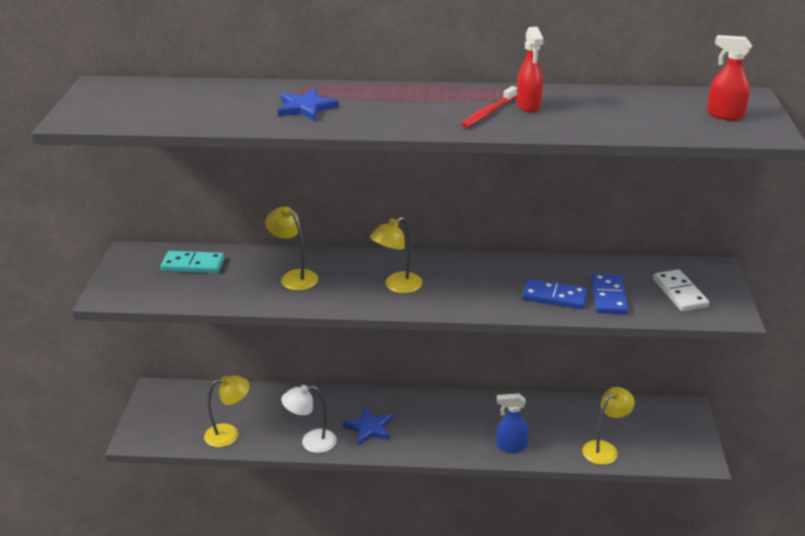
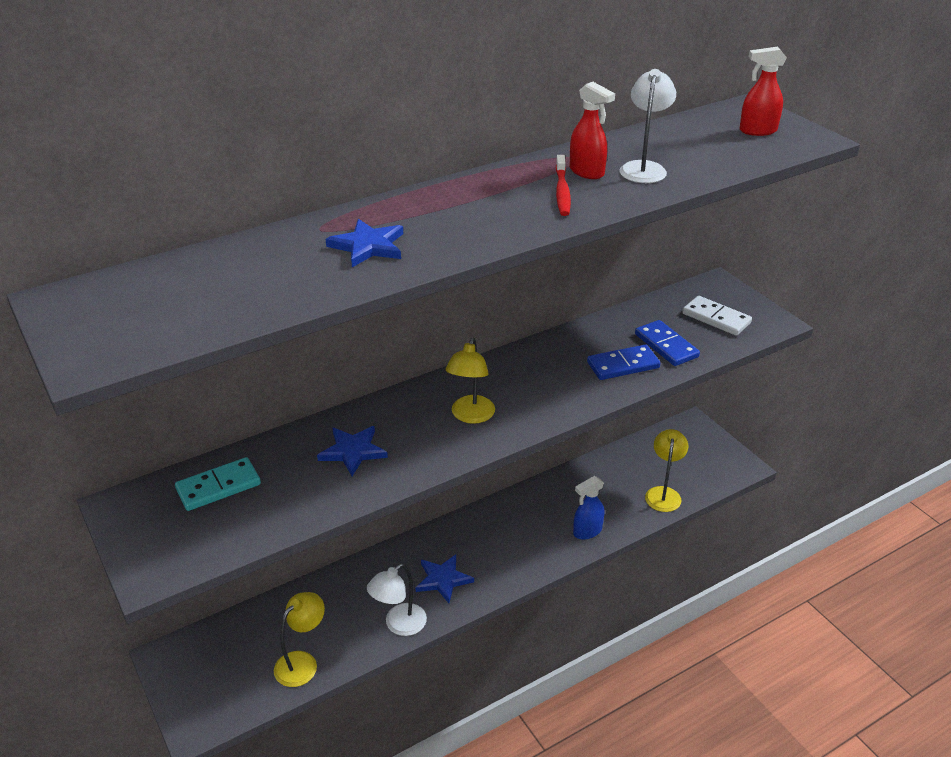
camera: 35 degrees left, 5 degrees up
yellow lamp [265,207,318,291] -> blue star [317,426,388,476]
none -> white lamp [620,69,676,183]

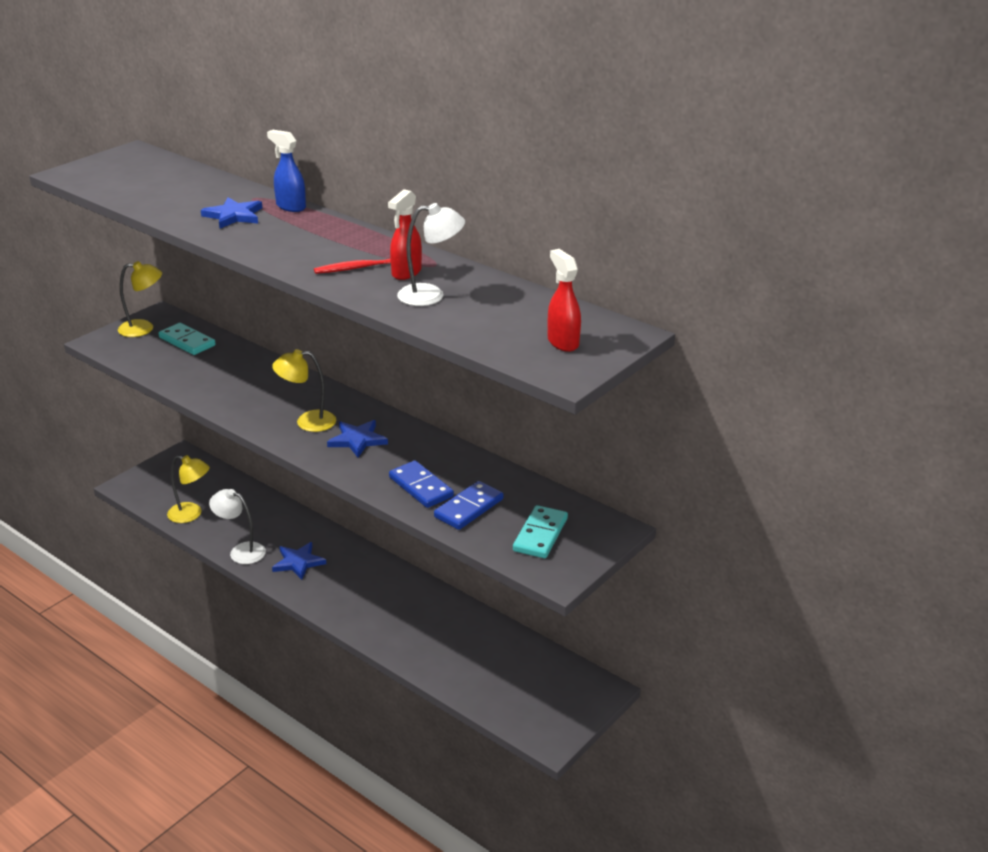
camera: 70 degrees right, 5 degrees down
blue star [317,426,388,476] -> blue star moved to [327,420,388,458]
blue spray bottle [573,476,604,540] -> blue spray bottle moved to [267,130,306,212]
yellow lamp [645,429,688,512] -> yellow lamp moved to [118,261,162,337]
white domino [682,296,752,336] -> turquoise domino [513,505,568,558]

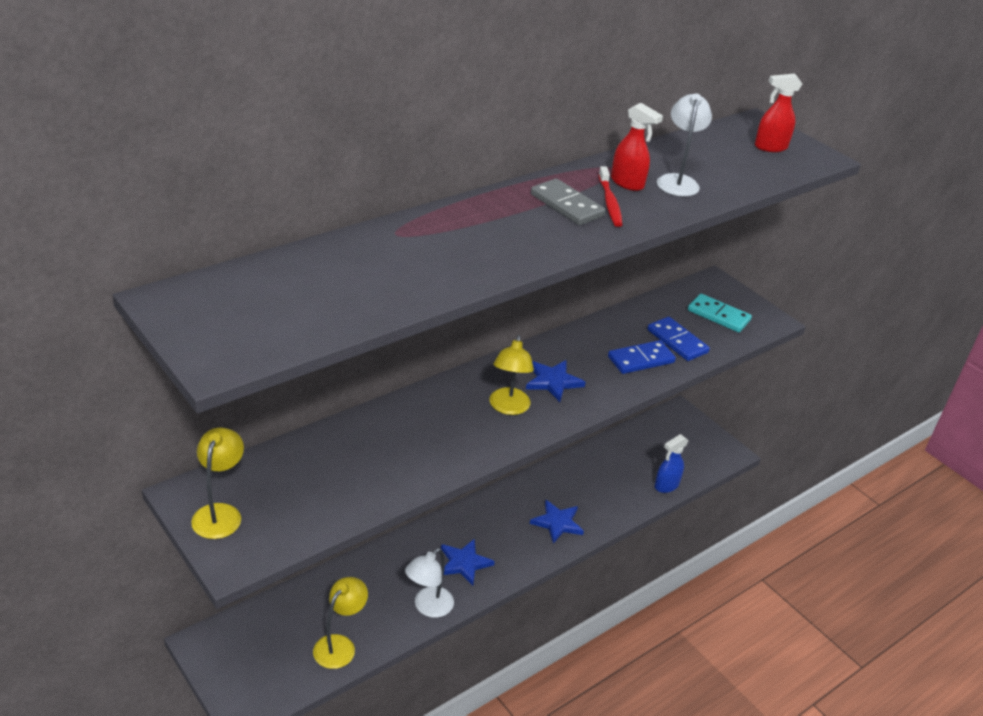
camera: 80 degrees left, 5 degrees up
turquoise domino [158,323,216,355] -> none
blue star [201,197,263,228] -> blue star moved to [530,500,584,544]
blue spray bottle [267,130,306,212] -> blue spray bottle moved to [655,434,689,493]
none -> grey domino [531,179,606,225]

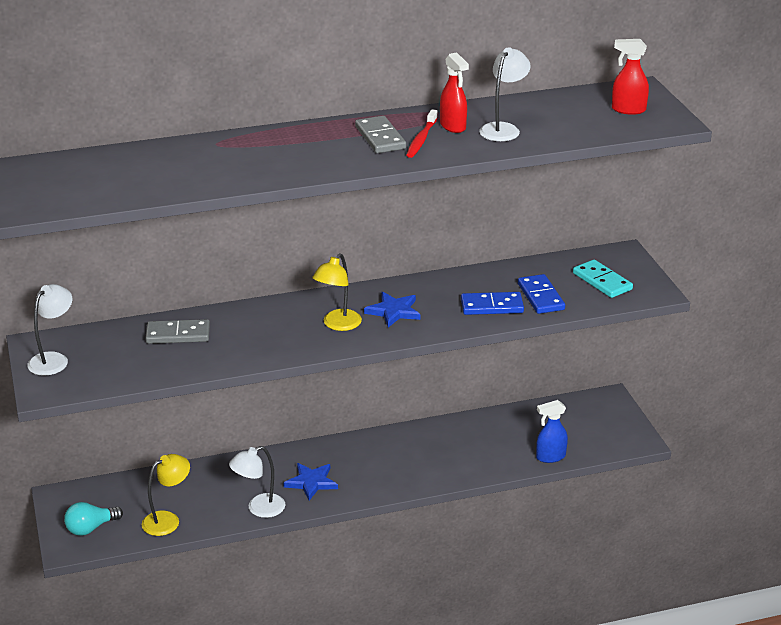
camera: 25 degrees right, 5 degrees down
yellow lamp [191,427,244,539] -> white lamp [27,284,72,376]
blue star [530,500,584,544] -> none
none -> turquoise light bulb [64,502,123,536]
none -> grey domino [145,319,210,344]

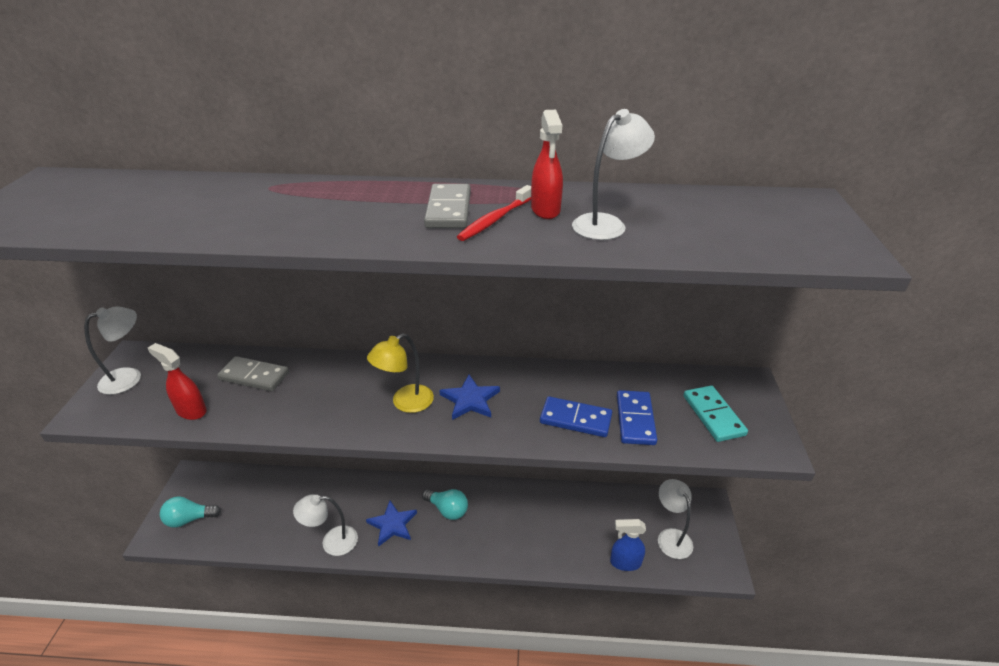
camera: 20 degrees right, 5 degrees up
yellow lamp [142,454,190,536] -> none
red spray bottle [612,39,649,115] -> red spray bottle moved to [148,343,207,420]
none -> turquoise light bulb [422,489,468,520]
none -> white lamp [658,479,693,559]

